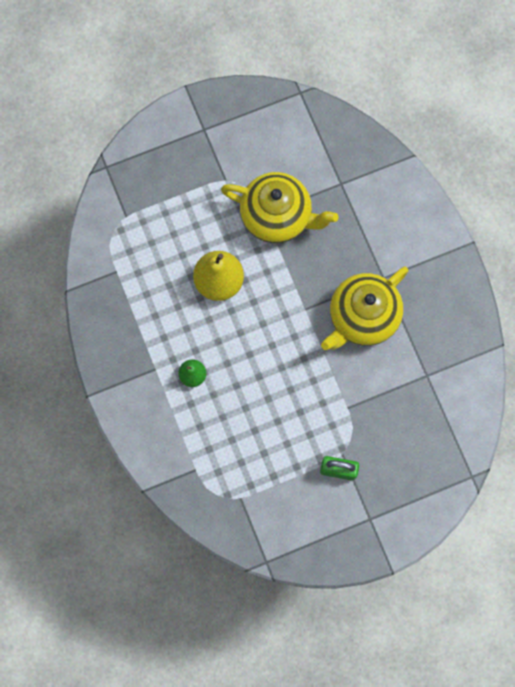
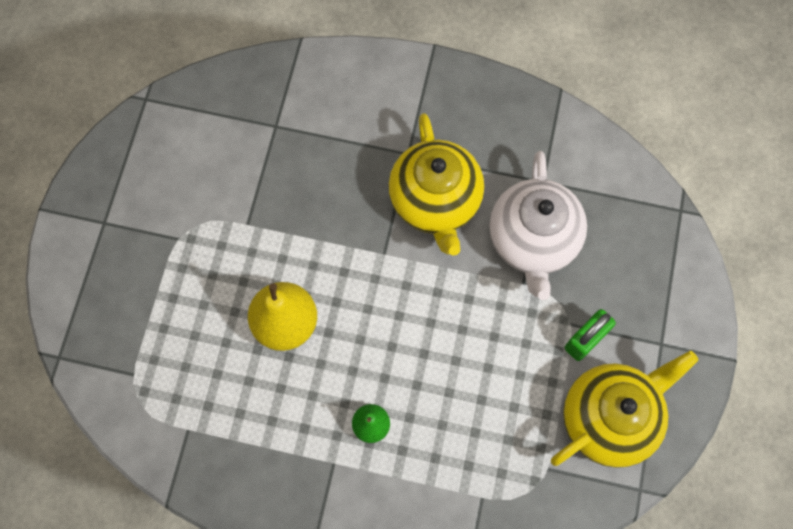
camera: 55 degrees left, 5 degrees down
yellow teapot [221,172,338,243] -> yellow teapot moved to [551,351,698,468]
none -> white teapot [489,151,587,300]

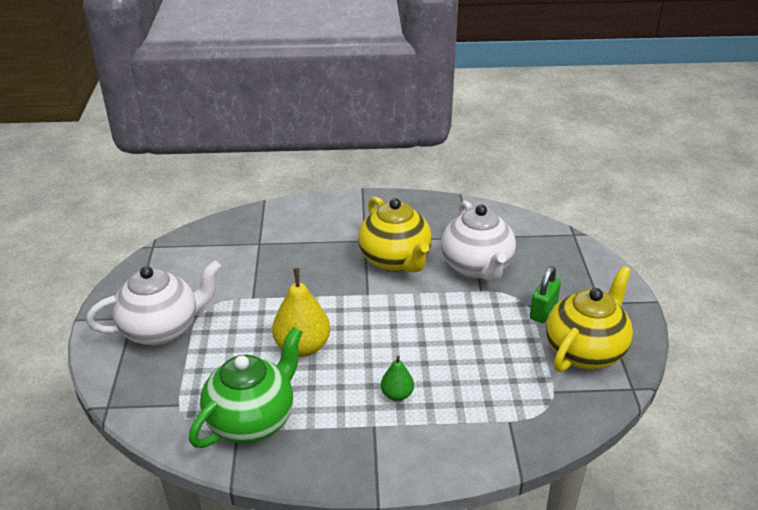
camera: 15 degrees left, 35 degrees down
none -> white teapot [86,261,221,345]
none -> green teapot [189,327,303,448]

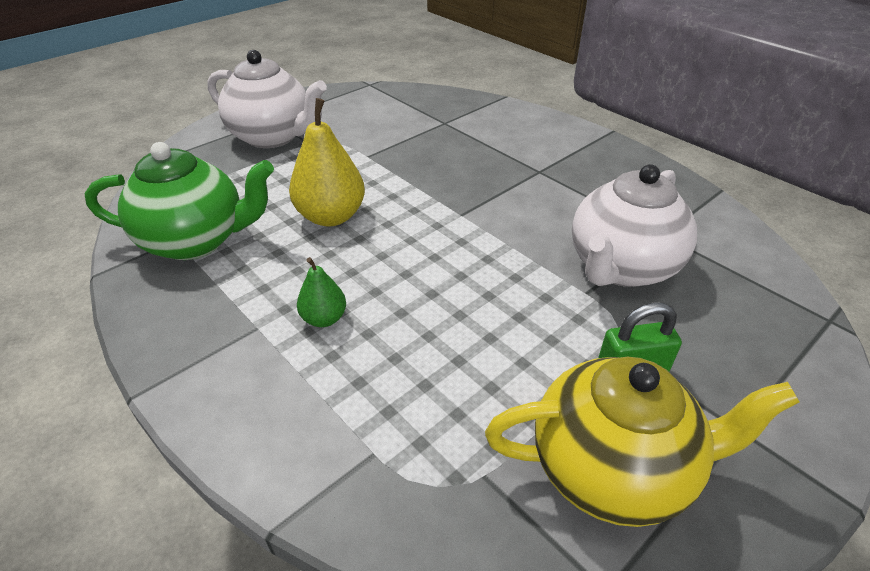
camera: 50 degrees right, 5 degrees up
yellow teapot [358,196,432,273] -> none

